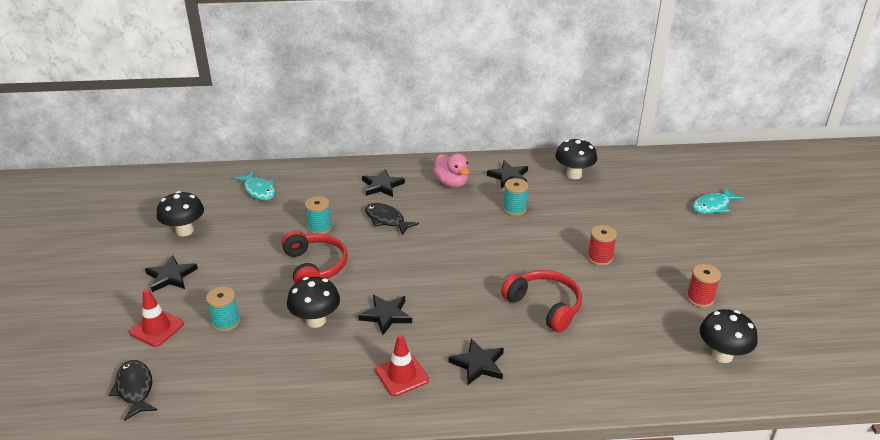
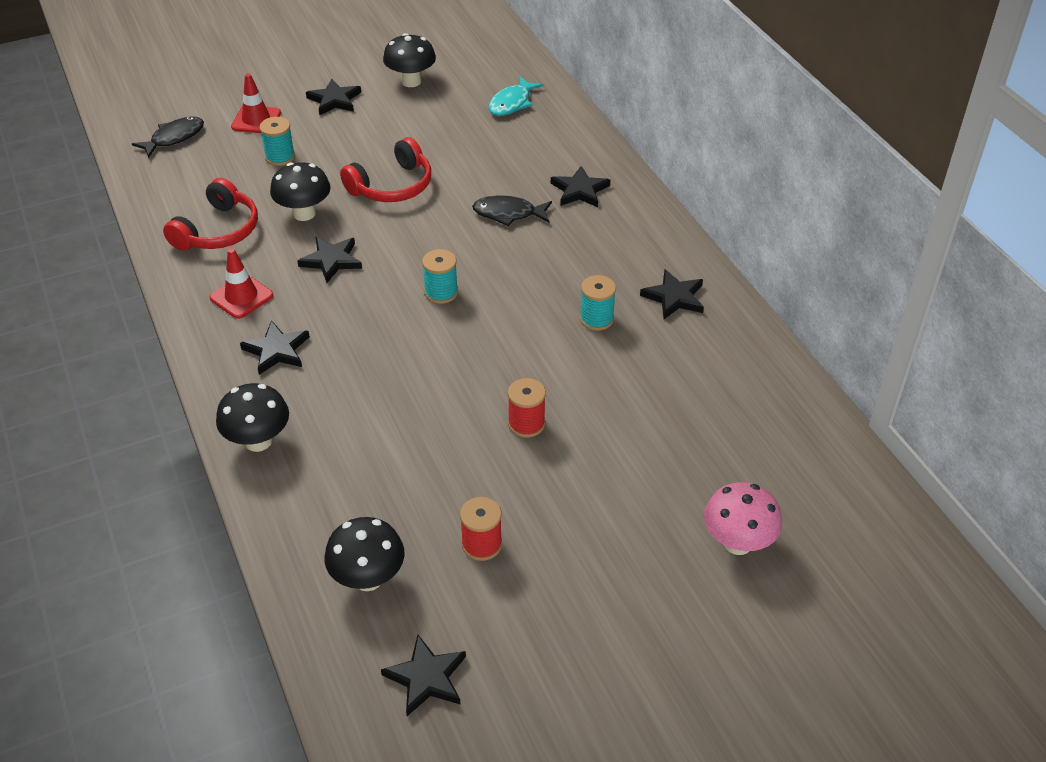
camera: 70 degrees right, 10 degrees up
turquoise spool [305,196,332,234] -> turquoise spool moved to [422,249,458,304]
black fish [365,203,419,236] -> black fish turned 105 degrees counterclockwise [472,196,552,226]
pink duck [433,153,469,188] -> none
red headphones [501,270,582,332] -> red headphones moved to [163,178,258,251]
black mushroom [555,138,597,179] -> black mushroom moved to [216,383,289,452]
turquoise fish [692,187,744,214] -> pink mushroom [704,482,782,555]
none -> black star [381,635,466,716]

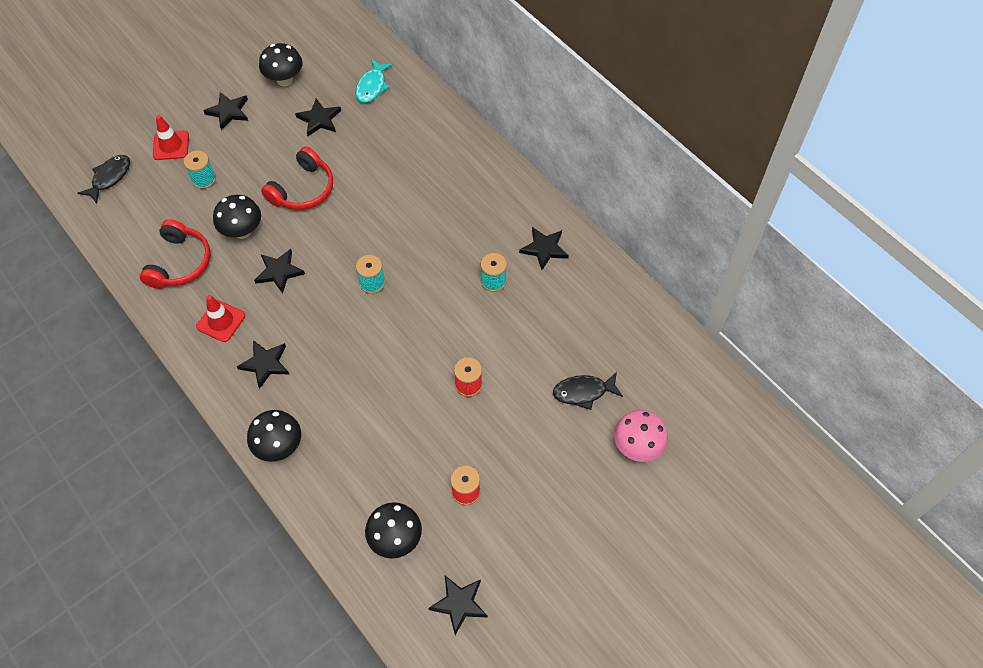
camera: 15 degrees left, 15 degrees up
black fish [472,196,552,226] -> black fish moved to [553,372,623,410]
black star [551,166,610,207] -> black star moved to [295,98,341,136]

